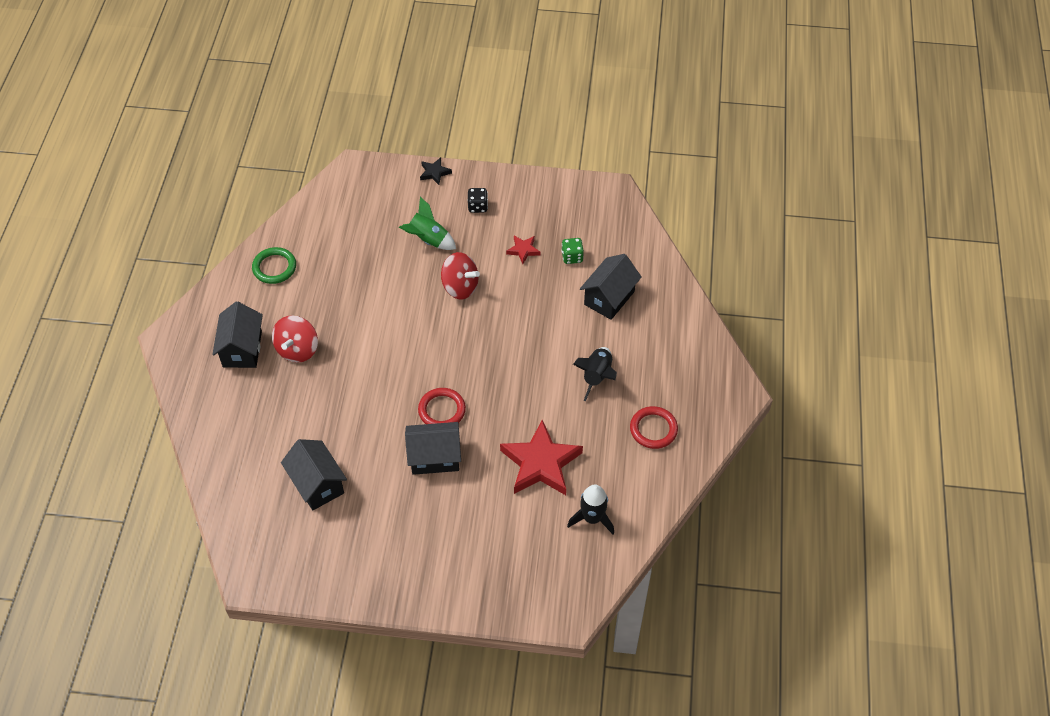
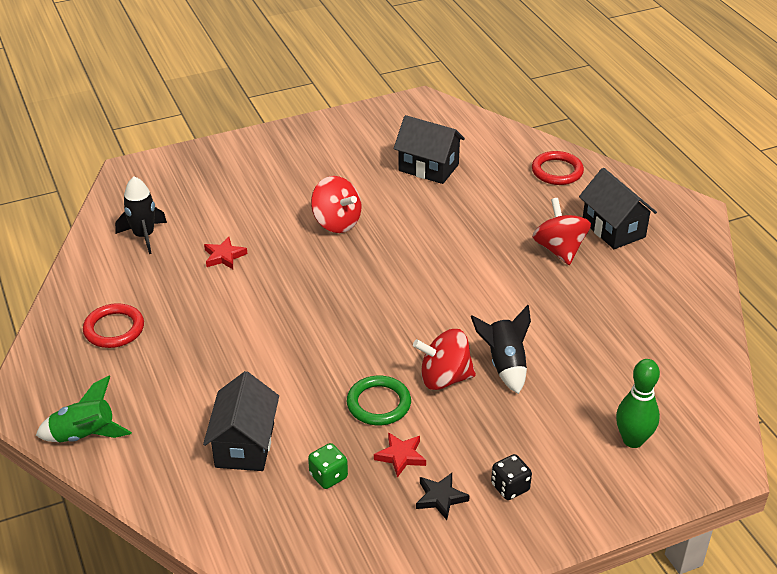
camera: 150 degrees right, 15 degrees down
green ring [252,247,296,284] -> green ring moved to [347,376,411,425]
green rocket [399,197,456,250] -> green rocket moved to [36,376,132,442]
black house [405,422,461,475] -> red spinning top [311,176,361,233]
red ring [418,388,466,424] -> red ring moved to [532,151,584,185]
black star [420,157,452,185] -> black star moved to [416,473,470,520]
red star [500,420,583,495] -> red star [204,237,247,269], size x0.46
black rocket [573,347,617,401] -> black rocket moved to [471,305,531,394]
none -> green bowling pin [616,359,660,448]

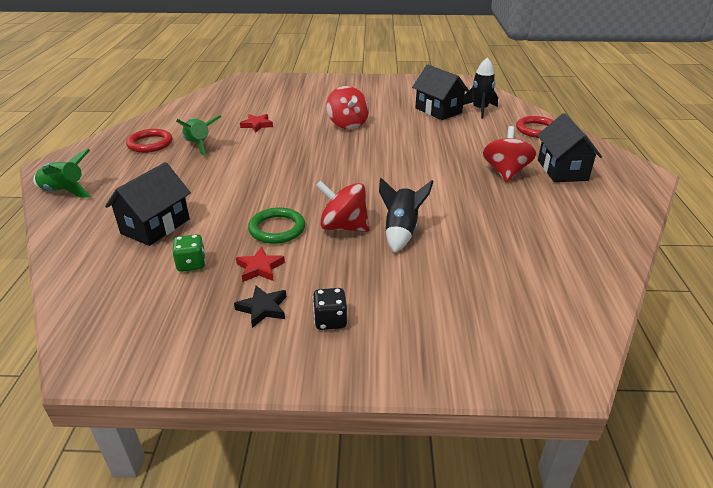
camera: 25 degrees right, 5 degrees down
black rocket [115,176,167,254] -> black rocket moved to [463,57,498,119]
green bowling pin [616,359,660,448] -> none
none -> green rocket [176,115,221,156]

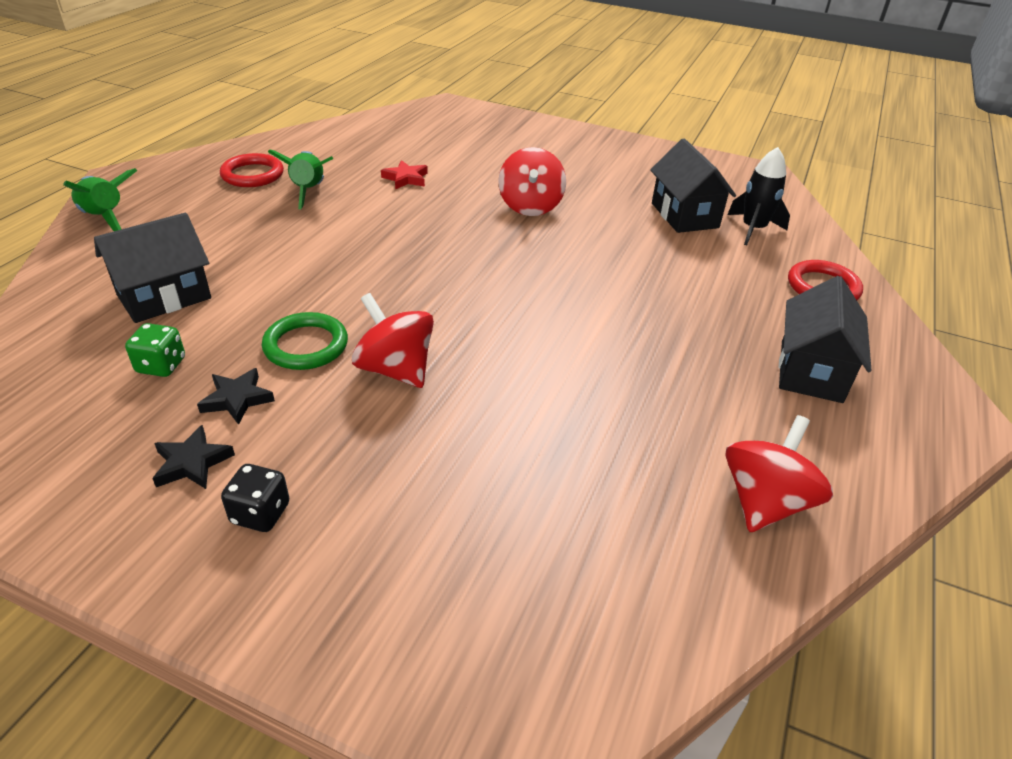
camera: 20 degrees right, 5 degrees up
red star [236,247,285,282] -> black star [197,368,275,425]
black rocket [379,178,434,253] -> none
red spinning top [483,126,536,182] -> red spinning top moved to [725,415,833,532]

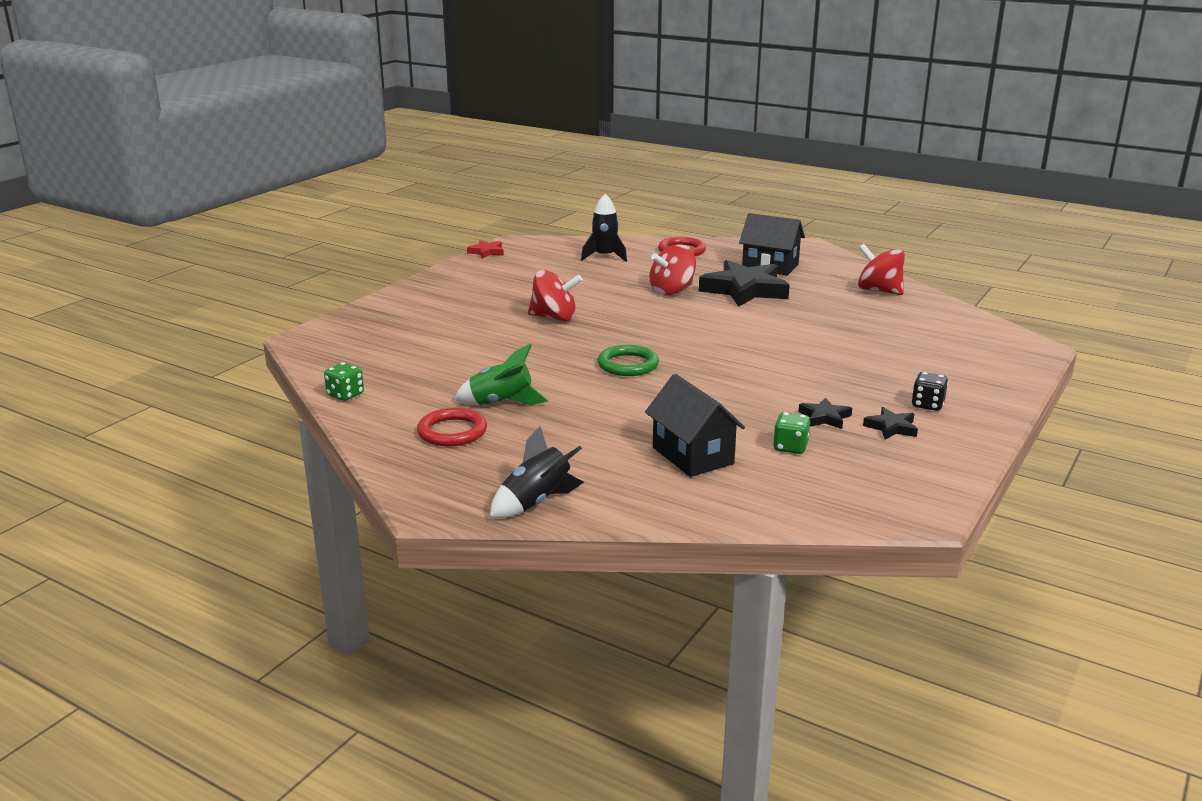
camera: 80 degrees left, 15 degrees down
green rocket [63,168,137,231] -> black rocket [490,426,584,518]
green ring [262,312,348,370] -> green ring moved to [598,345,659,376]
red spinning top [352,293,434,388] -> red spinning top moved to [649,244,696,295]
red star [381,160,428,189] -> red star moved to [467,240,504,259]
black house [650,138,736,233] -> none
none -> green dice [324,362,364,401]
none -> black star [699,260,790,307]

